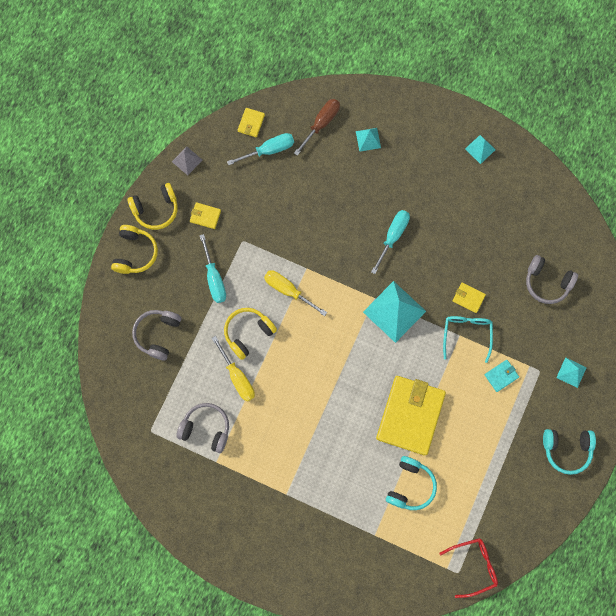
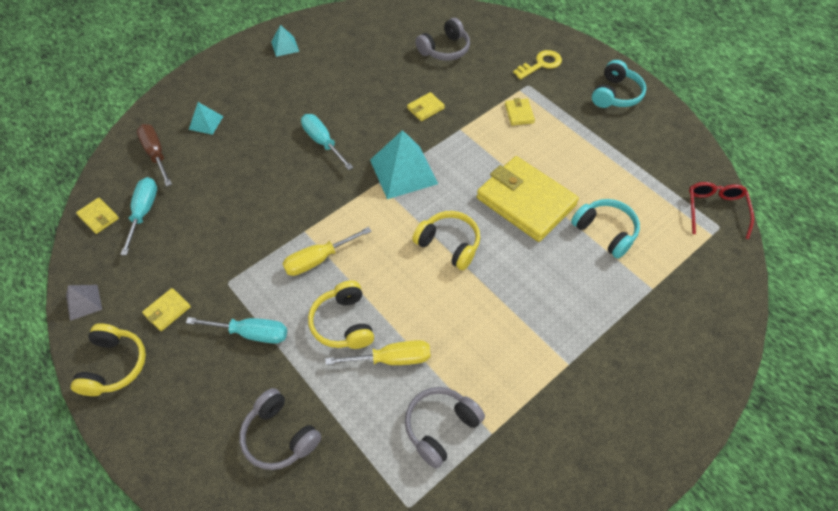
camera: 65 degrees left, 20 degrees down
yellow headphones [111,225,158,274] -> yellow headphones moved to [412,211,480,270]
turquoise glasses [443,316,493,363] -> none
turquoise wallet [485,360,519,392] -> yellow wallet [505,98,535,126]
turquoise pyramid [556,357,587,388] -> yellow key [513,50,562,80]

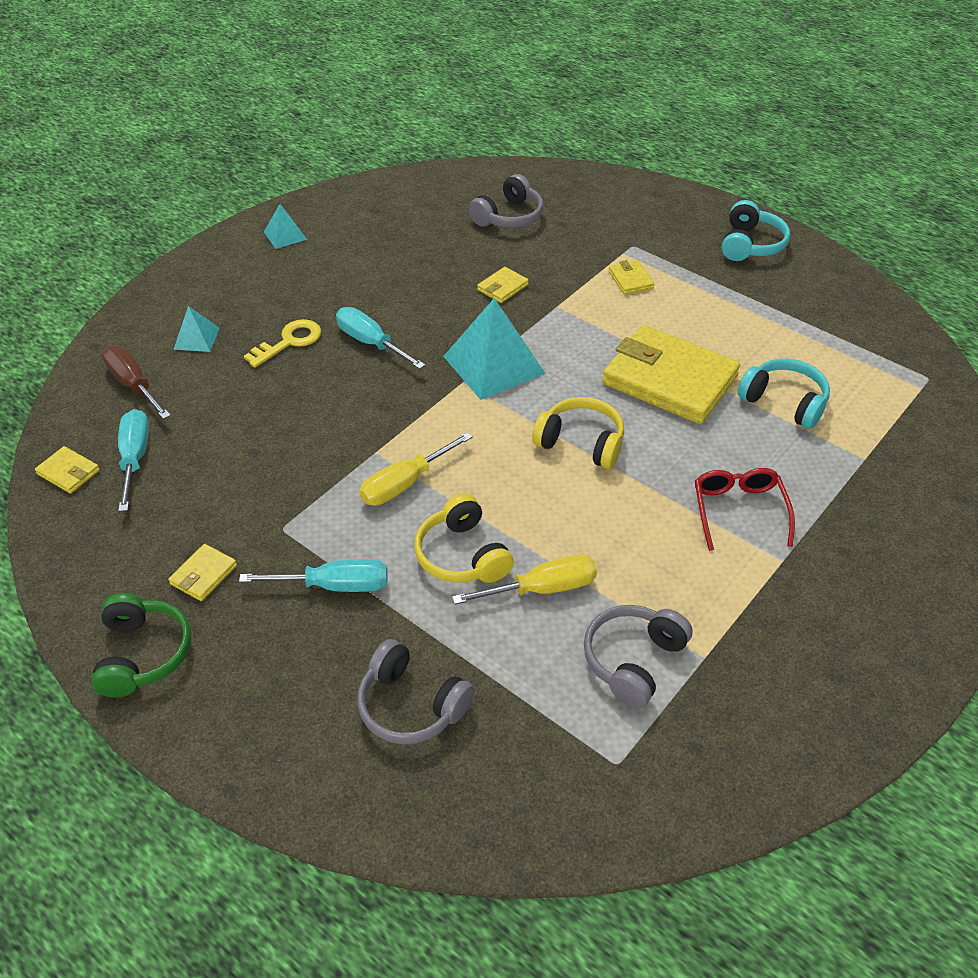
camera: 10 degrees left, 10 degrees down
grey pyramid [66,285,102,321] -> none
yellow headphones [70,323,146,396] -> green headphones [91,593,192,697]
yellow key [513,50,562,80] -> yellow key moved to [244,319,321,368]
red glasses [689,182,754,239] -> red glasses moved to [695,468,795,551]

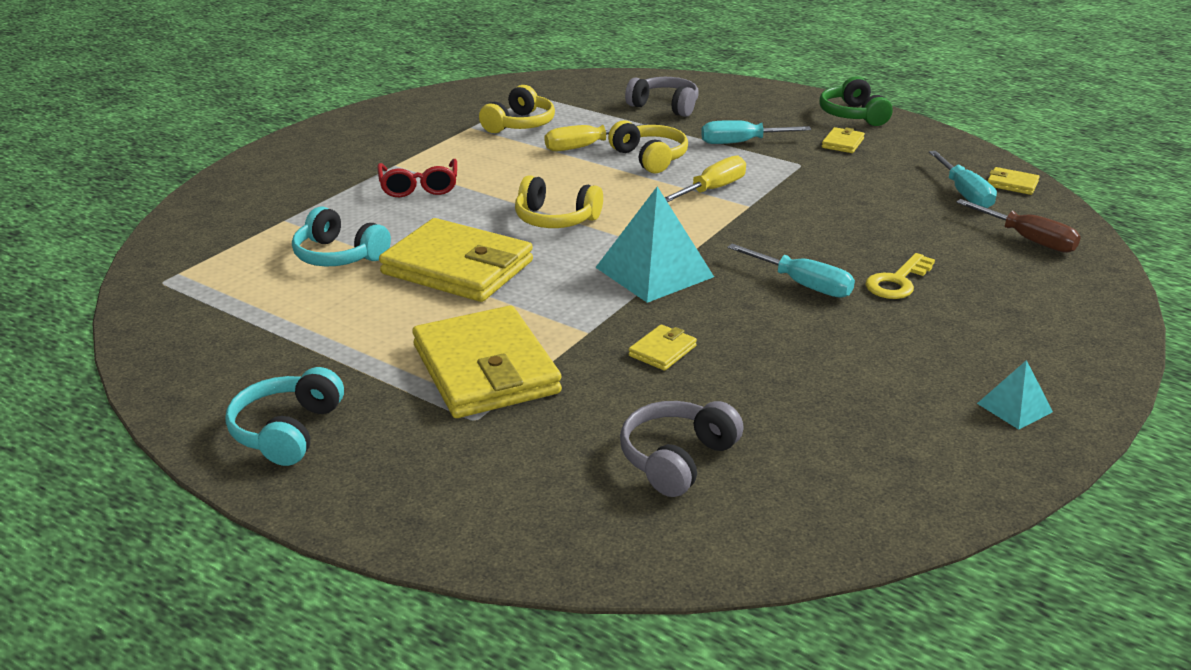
camera: 175 degrees right, 15 degrees down
turquoise pyramid [173,306,220,352] -> none
grey headphones [584,605,693,708] -> yellow headphones [479,85,555,133]
yellow wallet [608,260,654,295] -> yellow wallet [412,305,562,418], size x2.41

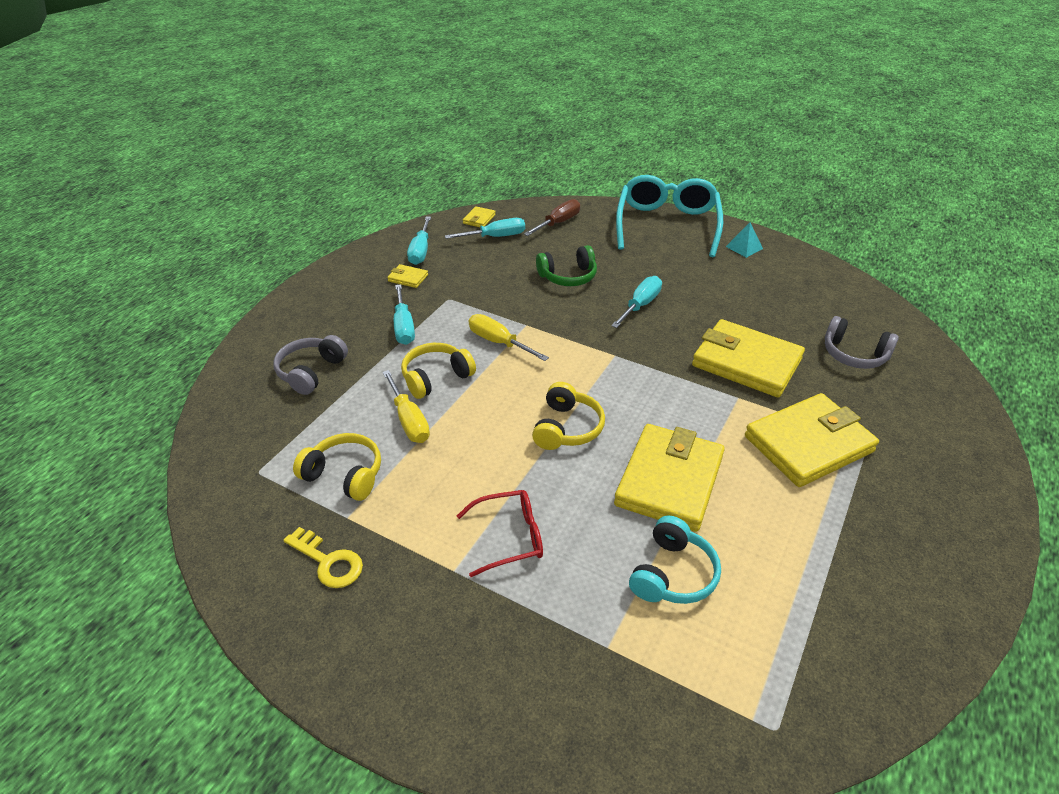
camera: 95 degrees left, 10 degrees up
turquoise headphones [225,367,344,466] -> none
turquoise pyramid [595,186,714,303] -> none
yellow wallet [629,325,697,371] -> yellow wallet [692,319,805,397], size x2.41
green headphones [819,77,893,126] -> green headphones moved to [536,245,597,286]
yellow key [865,253,935,299] -> yellow key moved to [284,527,363,588]
none -> turquoise screwdriver [407,216,431,265]
none -> turquoise glasses [616,175,723,257]

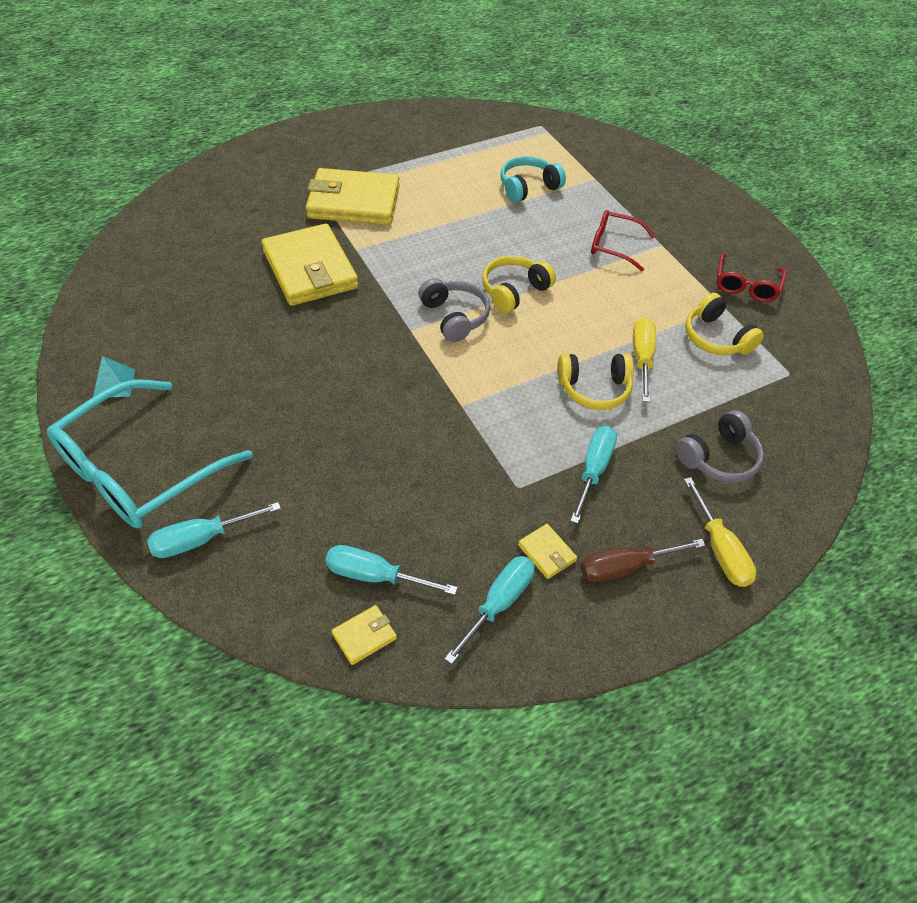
camera: 150 degrees left, 10 degrees up
yellow key [284,527,363,588] -> red glasses [717,253,786,302]
yellow screwdriver [469,314,549,361] -> yellow screwdriver moved to [684,477,756,587]
brown screwdriver [524,199,580,236] -> brown screwdriver moved to [581,539,706,582]
green headphones [536,245,597,286] -> none
turquoise screwdriver [611,276,662,328] -> turquoise screwdriver moved to [147,502,281,558]
yellow wallet [614,424,725,532] -> none
grey headphones [825,316,899,369] -> grey headphones moved to [418,278,490,342]

